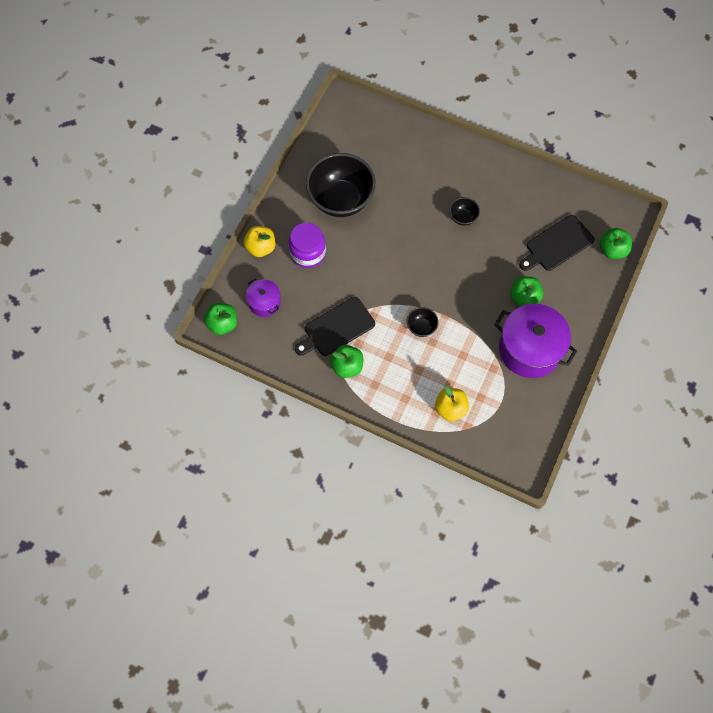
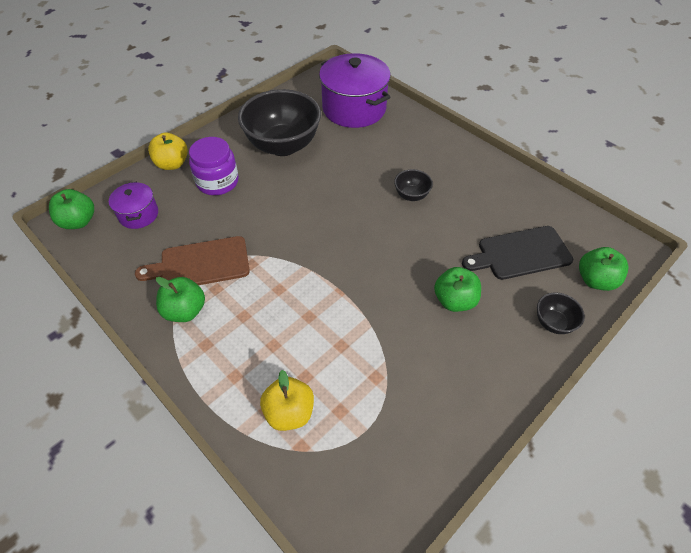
camera: 20 degrees right, 15 degrees down
black cutting board [295,297,375,356] -> brown cutting board [135,236,250,285]
black bowl [407,307,439,337] -> black bowl moved to [537,292,585,334]
purple pot [494,304,577,378] -> purple pot moved to [319,53,391,128]

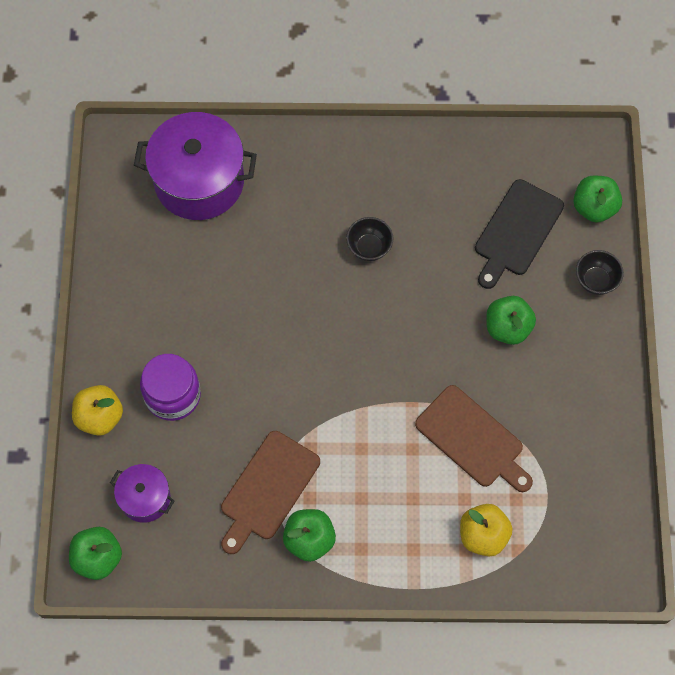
camera: 45 degrees left, 15 degrees up
black bowl [238,89,321,156] -> none
none -> brown cutting board [415,385,533,492]

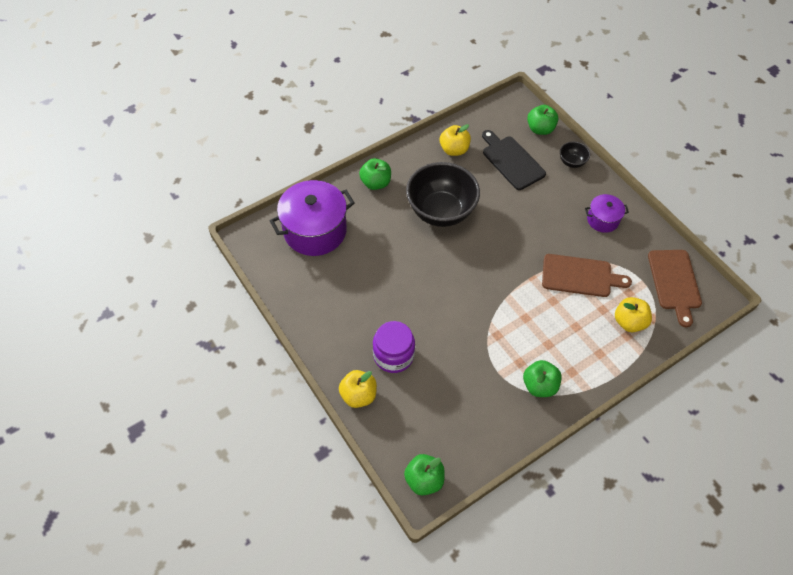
camera: 35 degrees left, 10 degrees down
purple pot [110,464,174,523] -> purple pot moved to [585,194,629,233]
brown cutting board [221,431,320,554] -> brown cutting board moved to [648,250,702,327]
black bowl [346,217,393,261] -> black bowl [406,162,480,227], size x2.27
black cutting board [475,179,564,289] -> black cutting board turned 150 degrees clockwise [482,130,546,190]
green apple [486,296,536,345] -> green apple moved to [359,158,391,190]
none -> yellow apple [440,124,471,156]

